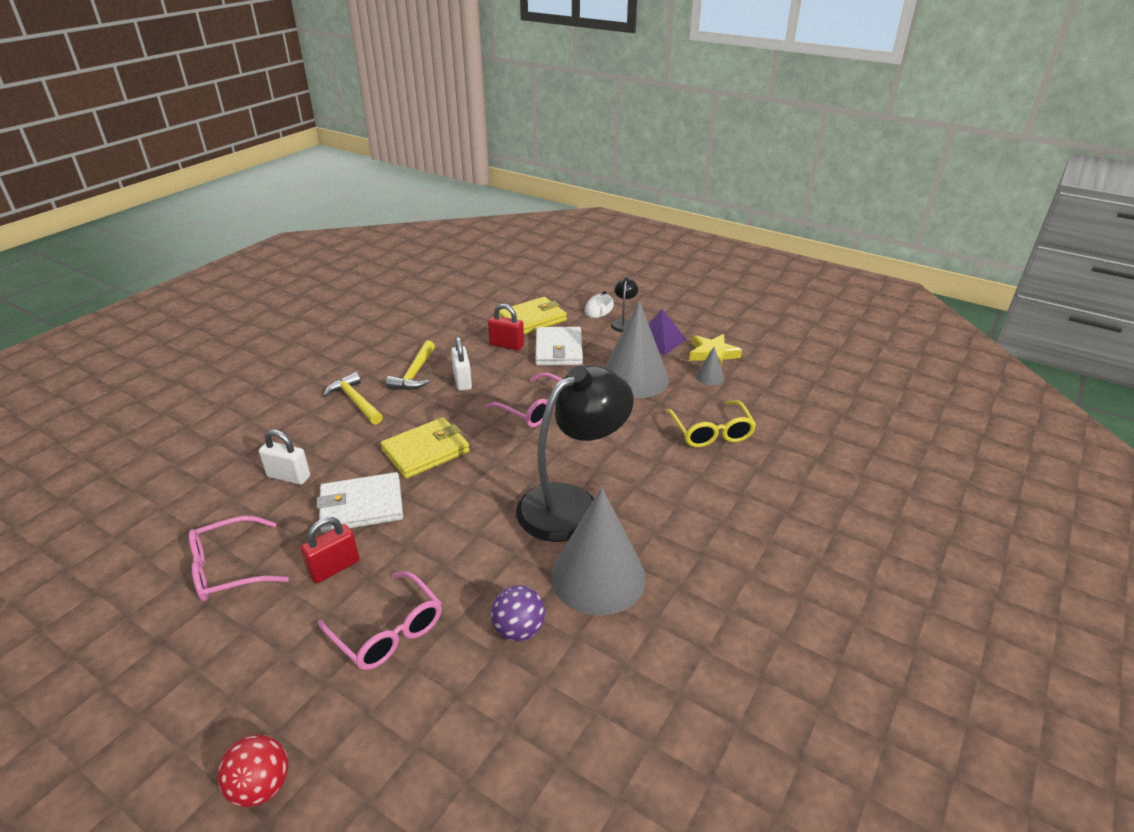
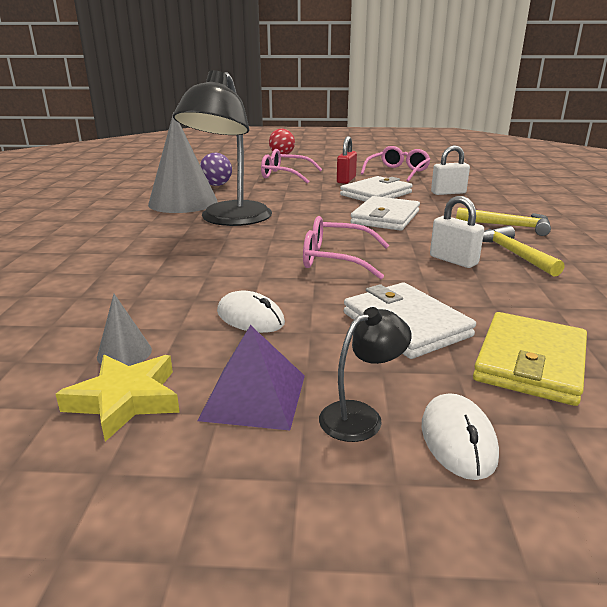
camera: 150 degrees right, 10 degrees down
yellow wallet [380,417,470,479] -> white wallet [350,196,420,231]
red padlock [488,304,524,350] -> none
grey cone [604,301,669,399] -> white mouse [217,291,285,333]
black lamp [611,278,638,332] -> black lamp turned 105 degrees counterclockwise [319,307,412,442]
yellow glasses [665,400,756,447] -> none

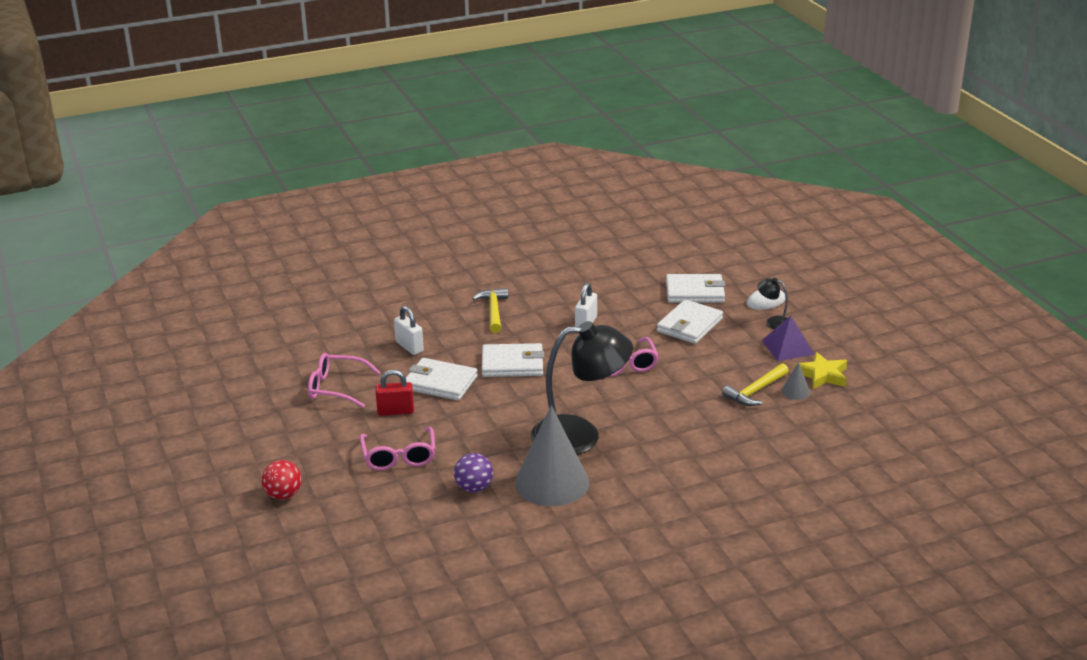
camera: 115 degrees left, 5 degrees up
white mouse [217,291,285,333] -> none
yellow wallet [473,312,587,406] -> white wallet [666,274,725,303]
yellow hammer [482,226,565,277] -> yellow hammer moved to [722,363,789,406]

